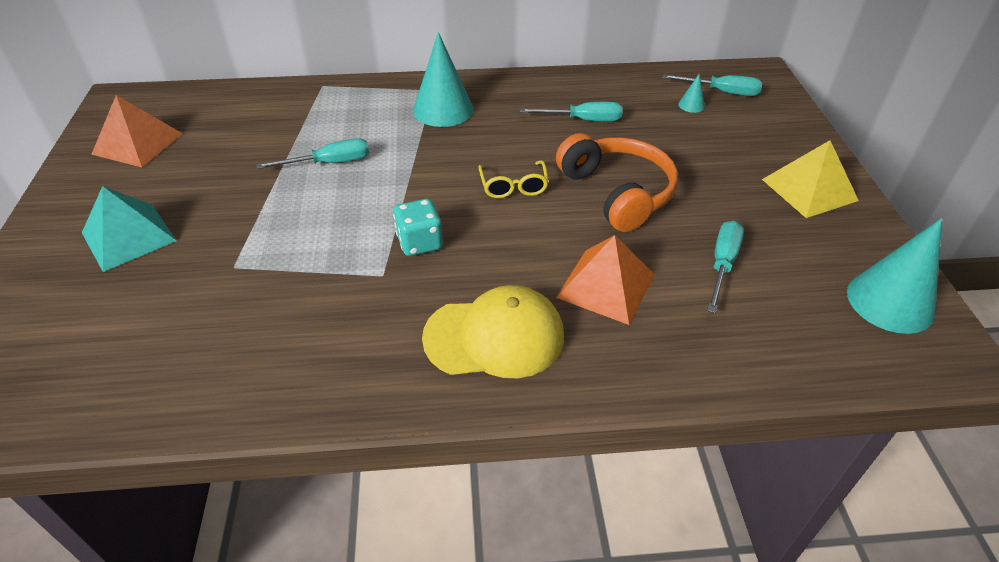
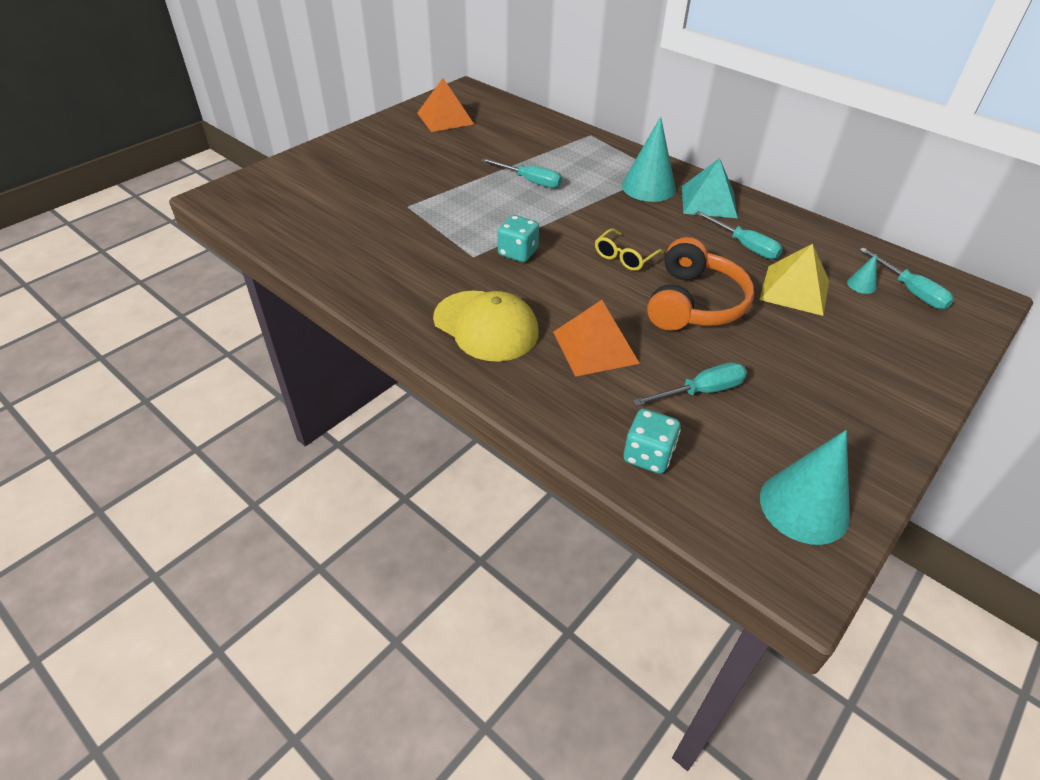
camera: 45 degrees right, 0 degrees up
turquoise pyramid [82,186,177,272] -> turquoise pyramid moved to [682,158,738,218]
yellow pyramid [762,140,859,218] -> yellow pyramid moved to [759,244,829,316]
none -> turquoise dice [623,409,681,474]

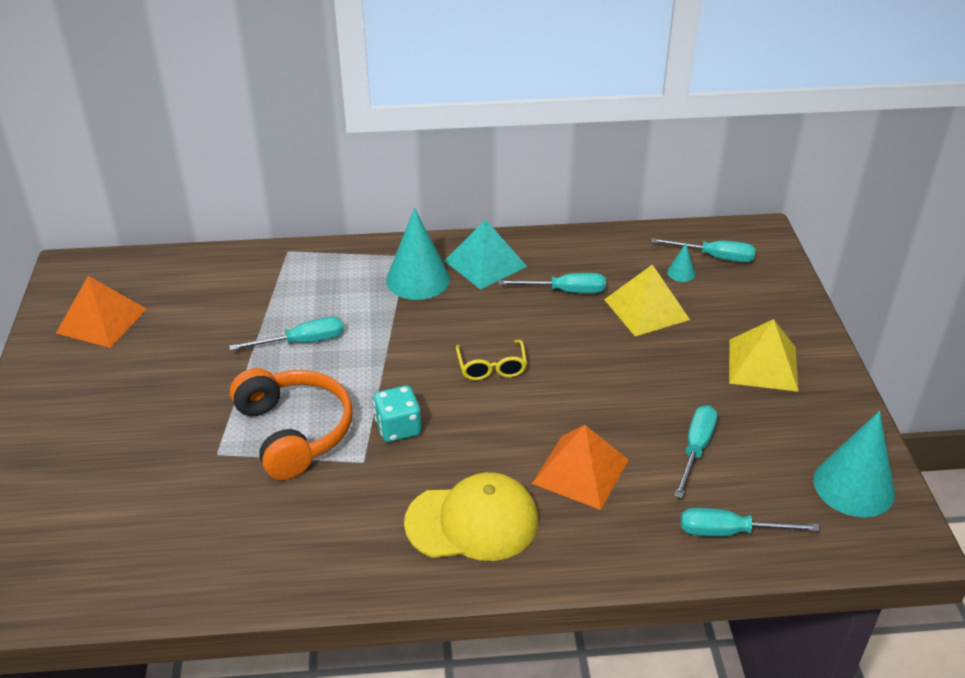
camera: 45 degrees left, 5 degrees down
turquoise dice [623,409,681,474] -> turquoise screwdriver [681,508,820,536]
orange headphones [647,237,754,331] -> orange headphones moved to [230,368,353,480]
none -> yellow pyramid [729,319,799,392]

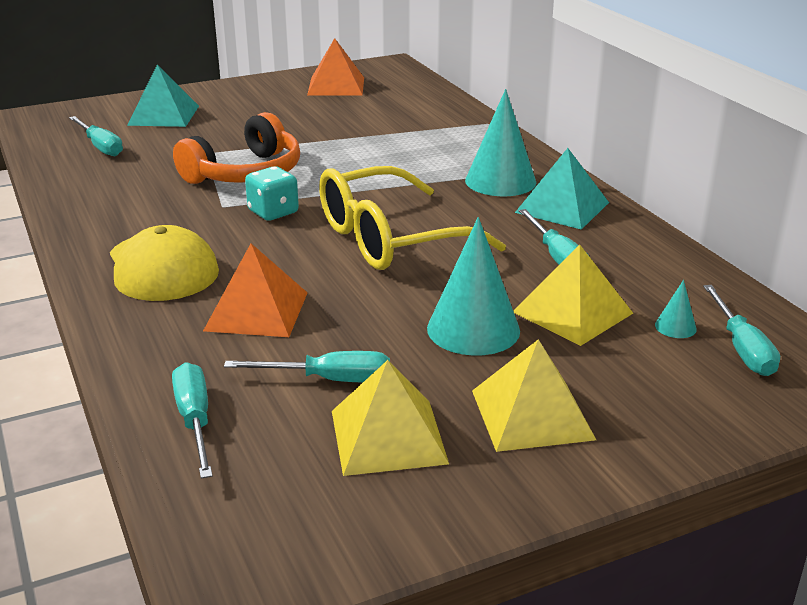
camera: 70 degrees right, 10 degrees down
turquoise screwdriver [229,317,344,351] -> turquoise screwdriver moved to [69,116,123,156]
yellow glasses [456,340,527,380] -> yellow glasses [319,166,506,270], size x2.19
turquoise cone [813,411,895,517] -> turquoise cone moved to [427,217,520,356]
none -> turquoise pyramid [127,64,199,127]
none -> yellow pyramid [332,360,449,476]

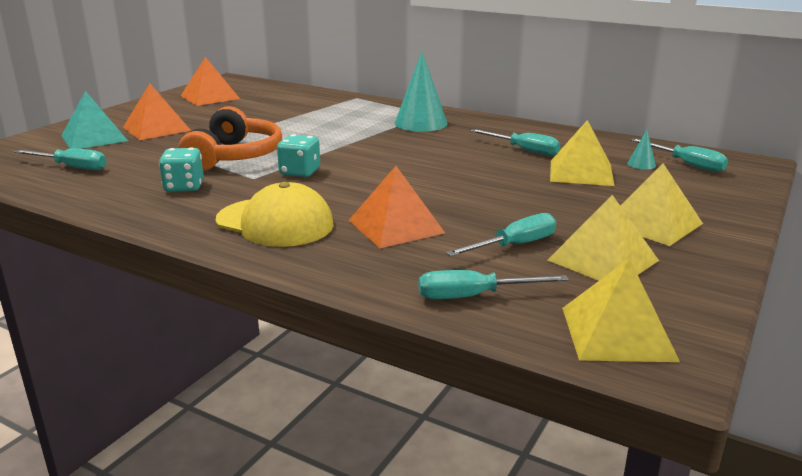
camera: 35 degrees left, 5 degrees down
turquoise screwdriver [172,362,213,479] -> turquoise screwdriver turned 45 degrees counterclockwise [419,270,569,299]
yellow glasses [319,166,506,270] -> none
turquoise cone [427,217,520,356] -> none
turquoise pyramid [515,148,609,230] -> none
none -> orange pyramid [123,83,191,140]
none -> turquoise dice [159,147,204,192]
none -> yellow pyramid [562,258,680,362]

